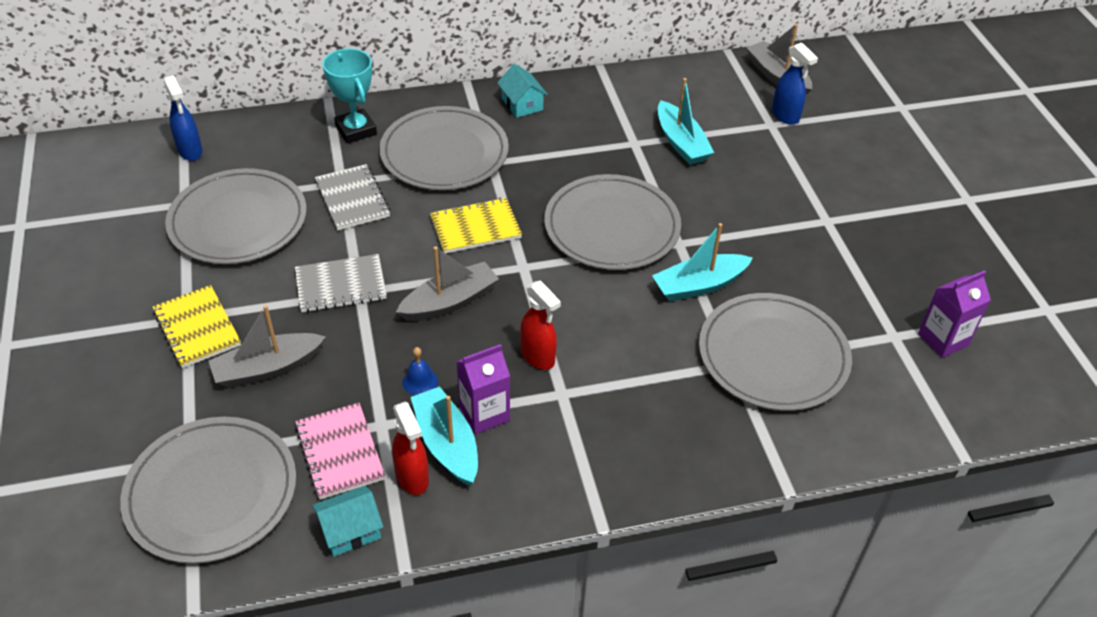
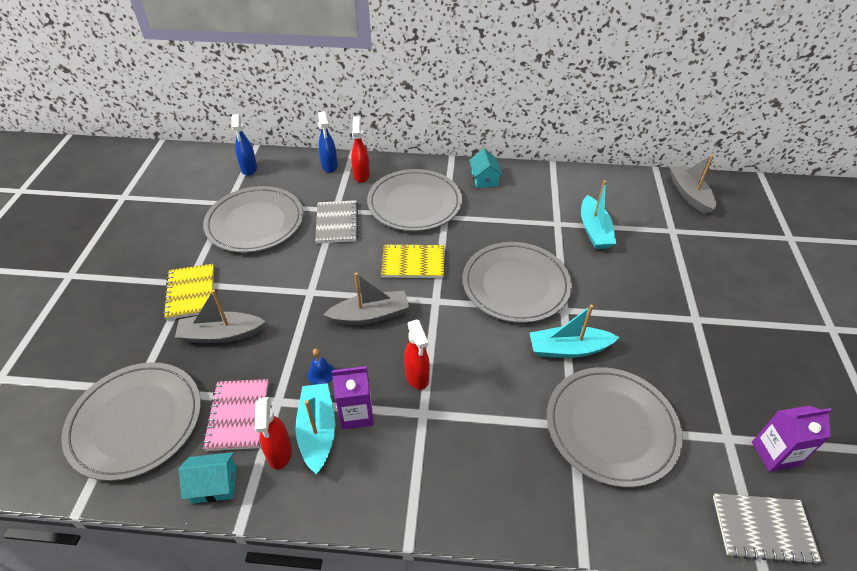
camera: 20 degrees right, 0 degrees up
grey notebook [295,254,387,312] -> grey notebook moved to [713,493,821,565]
turquoise trophy [322,48,377,144] -> red spray bottle [351,117,370,183]
blue spray bottle [772,42,818,125] -> blue spray bottle moved to [318,111,338,173]

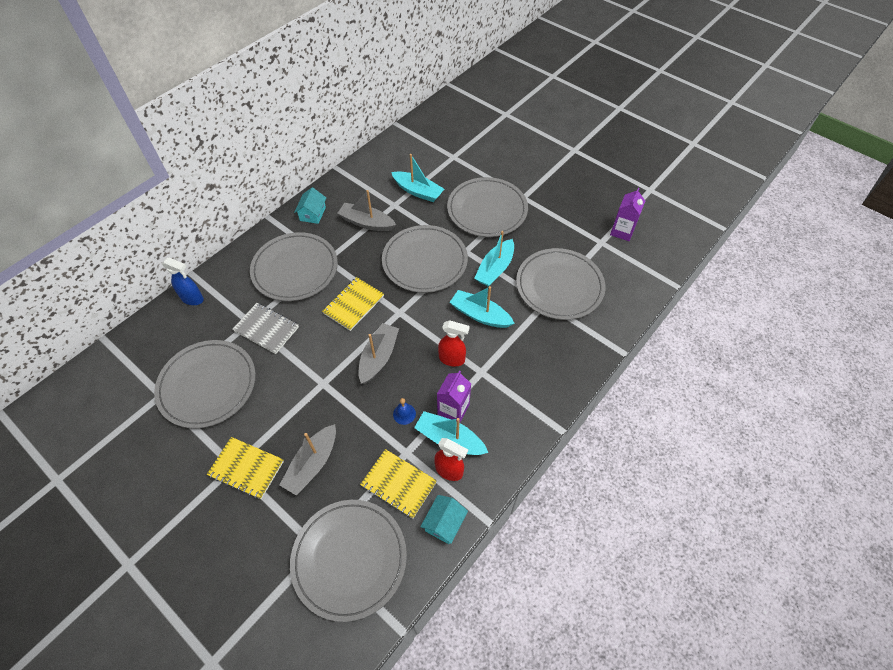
camera: 55 degrees left, 10 degrees up
pink notebook [202,379,269,451] -> yellow notebook [360,449,437,519]
blue spray bottle [231,114,257,176] -> none
red spray bottle [351,117,370,183] -> none
turquoise house [469,148,503,188] -> turquoise house turned 75 degrees clockwise [294,187,326,224]
grey boat [670,155,716,215] -> grey boat moved to [337,190,396,231]
grey notebook [713,493,821,565] -> none
none -> grey plate [447,177,528,237]
none -> turquoise boat [450,286,515,328]

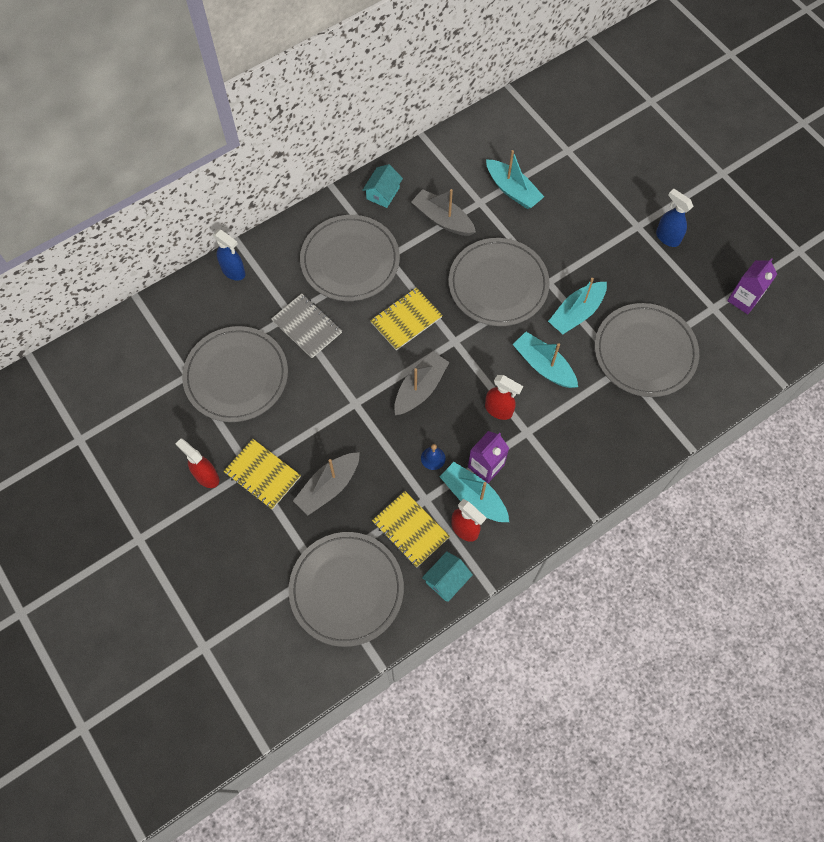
camera: 15 degrees right, 10 degrees up
grey plate [447,177,528,237] -> none
none -> red spray bottle [176,439,219,488]
none -> blue spray bottle [656,189,694,247]

